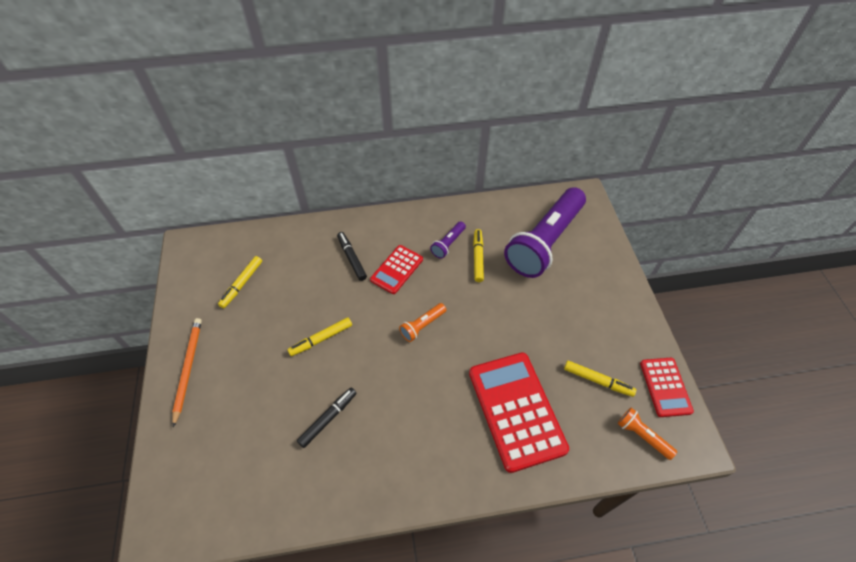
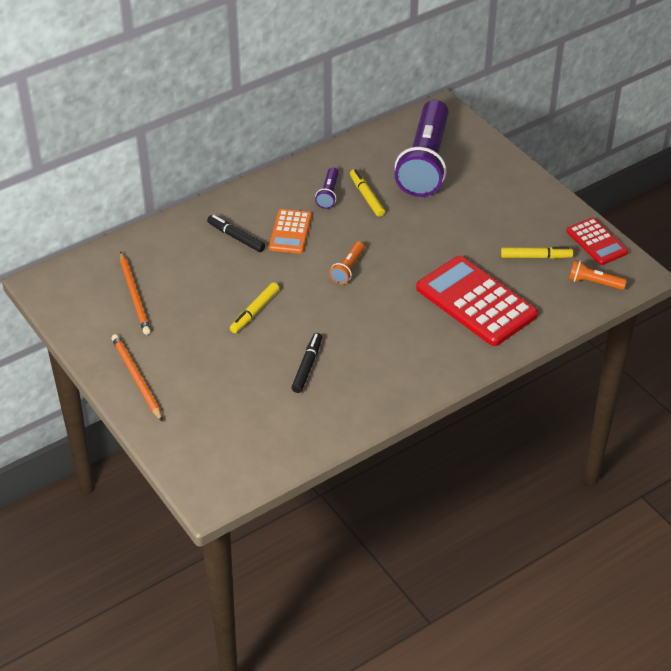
camera: 25 degrees left, 10 degrees down
yellow marker [218,256,262,308] -> orange pencil [120,251,151,335]
red calculator [370,245,423,294] -> orange calculator [269,209,312,254]

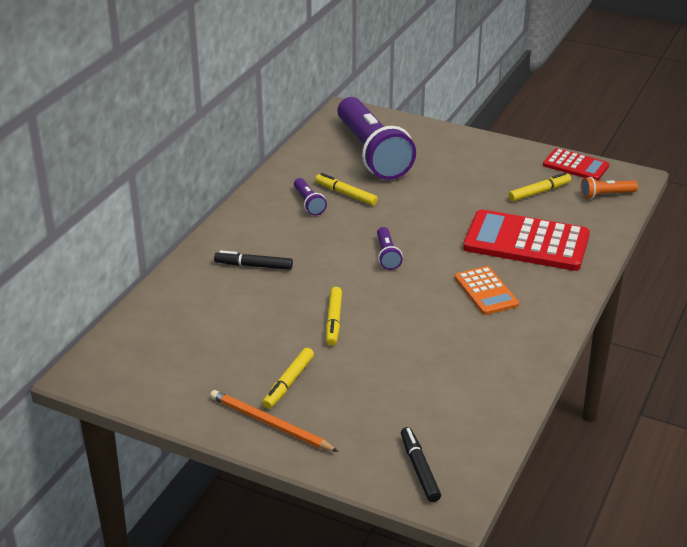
camera: 30 degrees left, 10 degrees down
orange pencil [120,251,151,335] -> none
orange calculator [269,209,312,254] -> orange calculator moved to [455,266,519,315]
black marker [292,333,322,393] -> black marker moved to [401,427,441,502]
orange flashlight [329,241,365,284] -> purple flashlight [377,227,403,270]
none -> yellow marker [263,348,314,409]

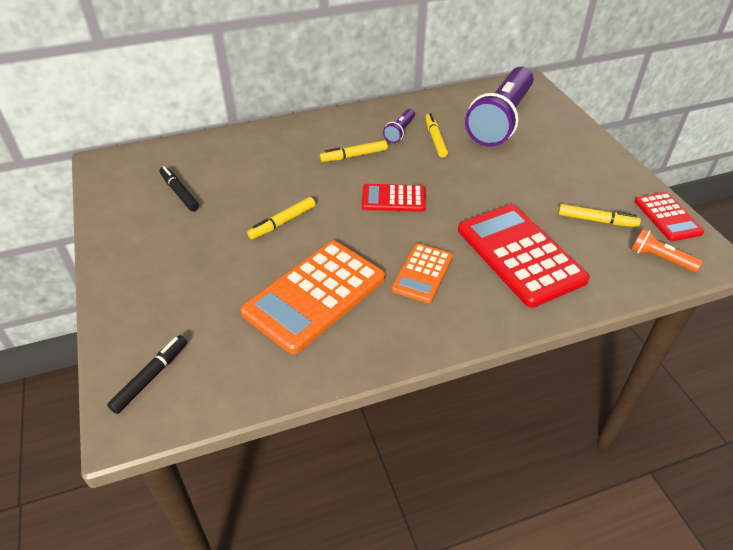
camera: 45 degrees right, 10 degrees up
orange pencil [210,390,339,452] -> none
black marker [214,250,293,270] -> black marker moved to [159,166,199,211]
yellow marker [263,348,314,409] -> yellow marker moved to [320,140,388,162]
purple flashlight [377,227,403,270] -> red calculator [362,184,426,212]
none -> orange calculator [240,241,385,354]

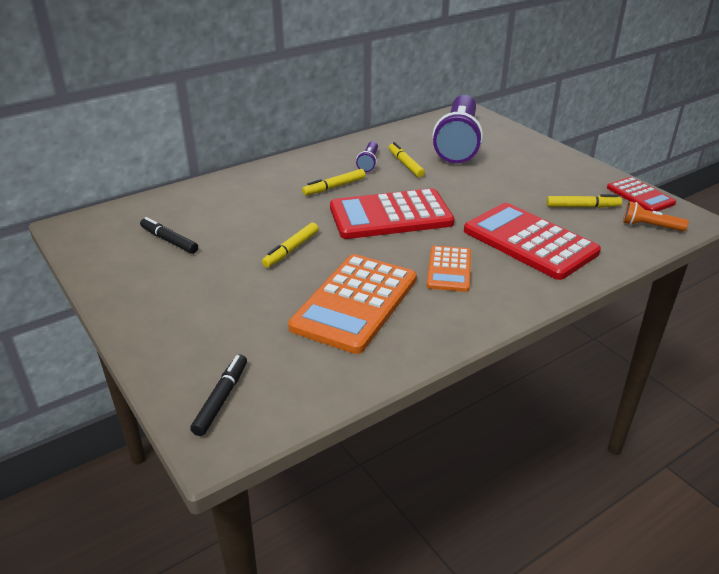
camera: 15 degrees left, 10 degrees down
red calculator [362,184,426,212] -> red calculator [330,188,455,239], size x1.81

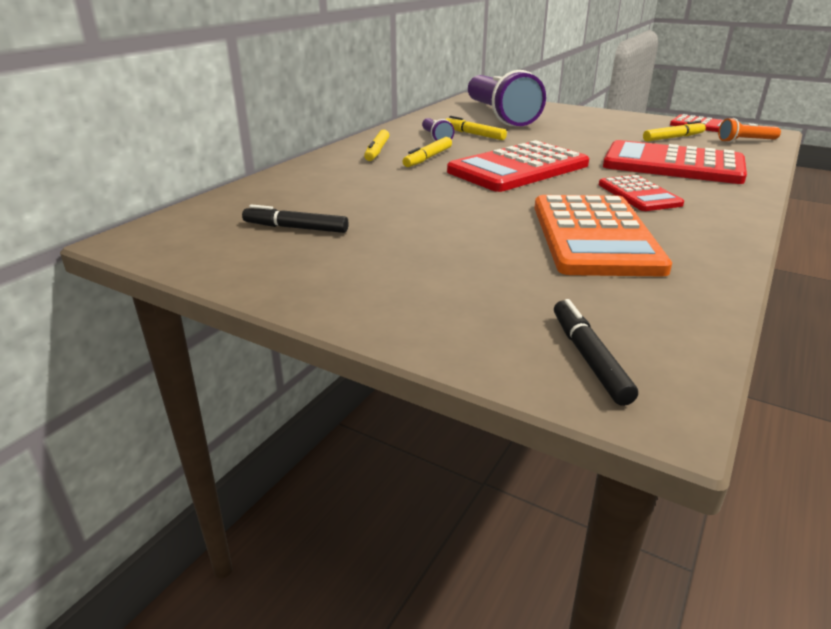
camera: 25 degrees left, 5 degrees down
yellow marker [262,222,319,268] -> yellow marker moved to [364,129,389,161]
orange calculator [427,246,471,292] -> red calculator [599,175,684,211]

